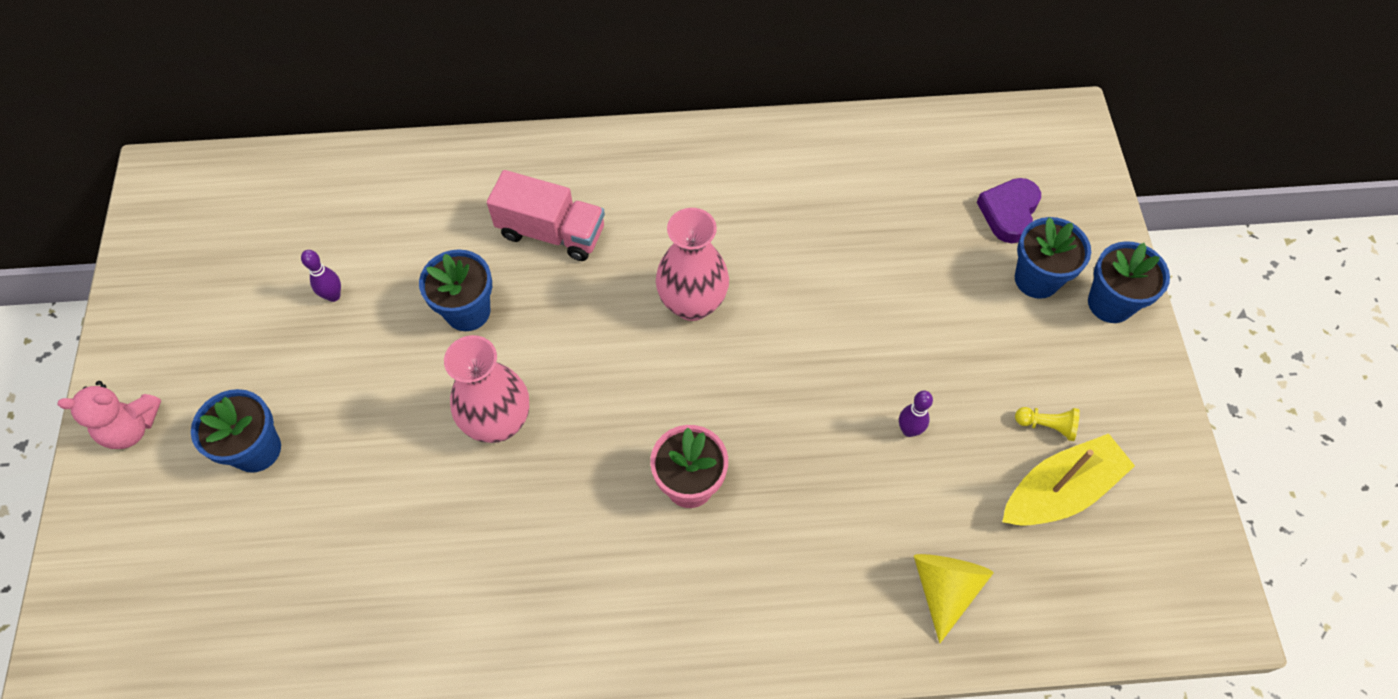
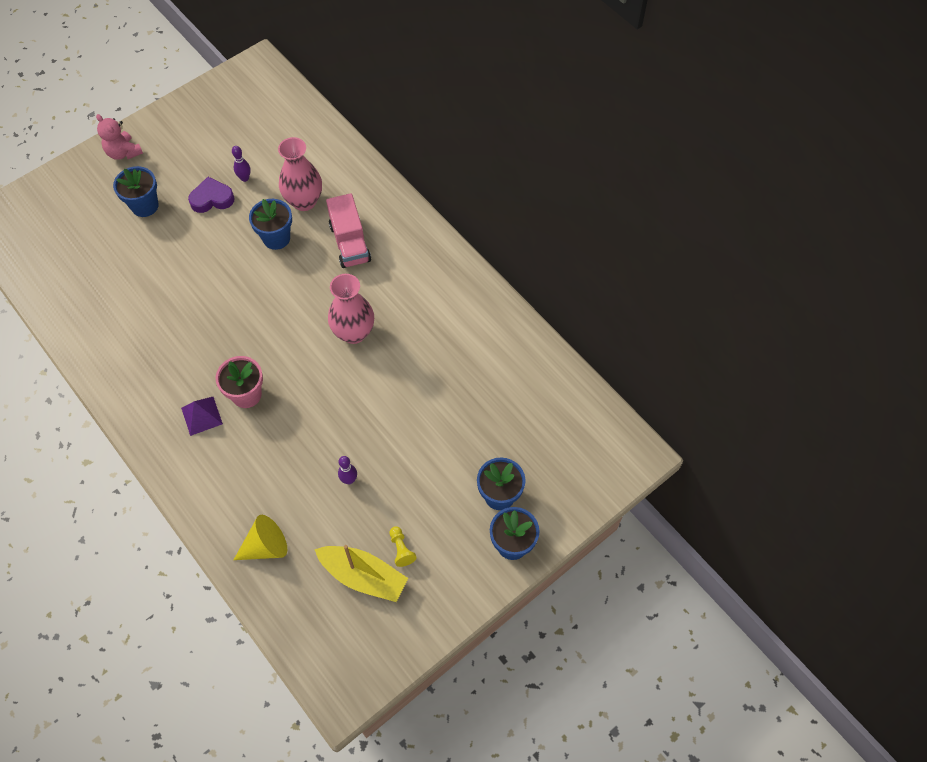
camera: 55 degrees right, 0 degrees up
pink vase [444,335,529,443] -> pink vase moved to [278,137,322,211]
purple heart [977,178,1041,243] -> purple heart moved to [188,177,235,213]
none -> purple pyramid [181,397,223,436]

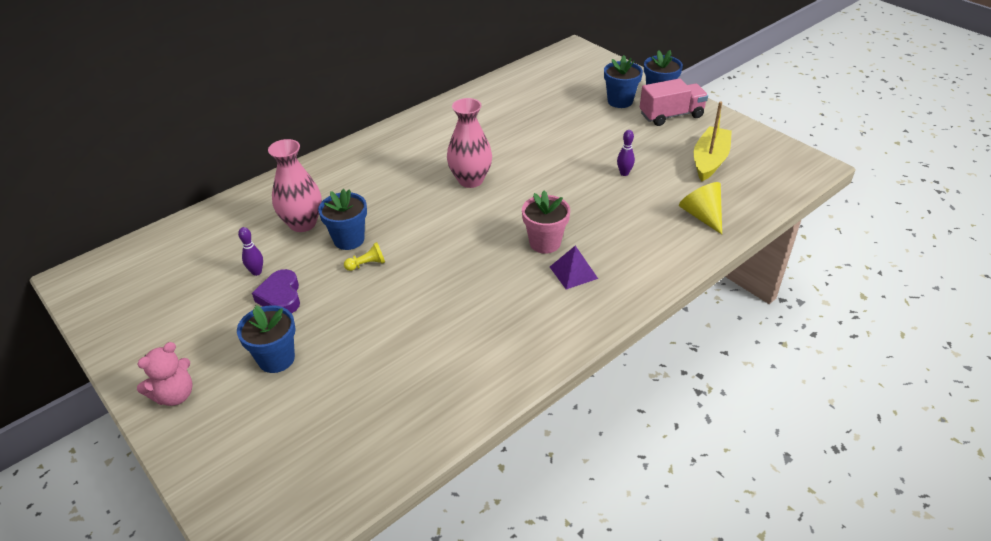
camera: 90 degrees left, 20 degrees down
pink truck [326,193,371,268] -> pink truck moved to [640,78,708,126]
yellow pawn [389,526,417,567] -> yellow pawn moved to [344,242,385,271]

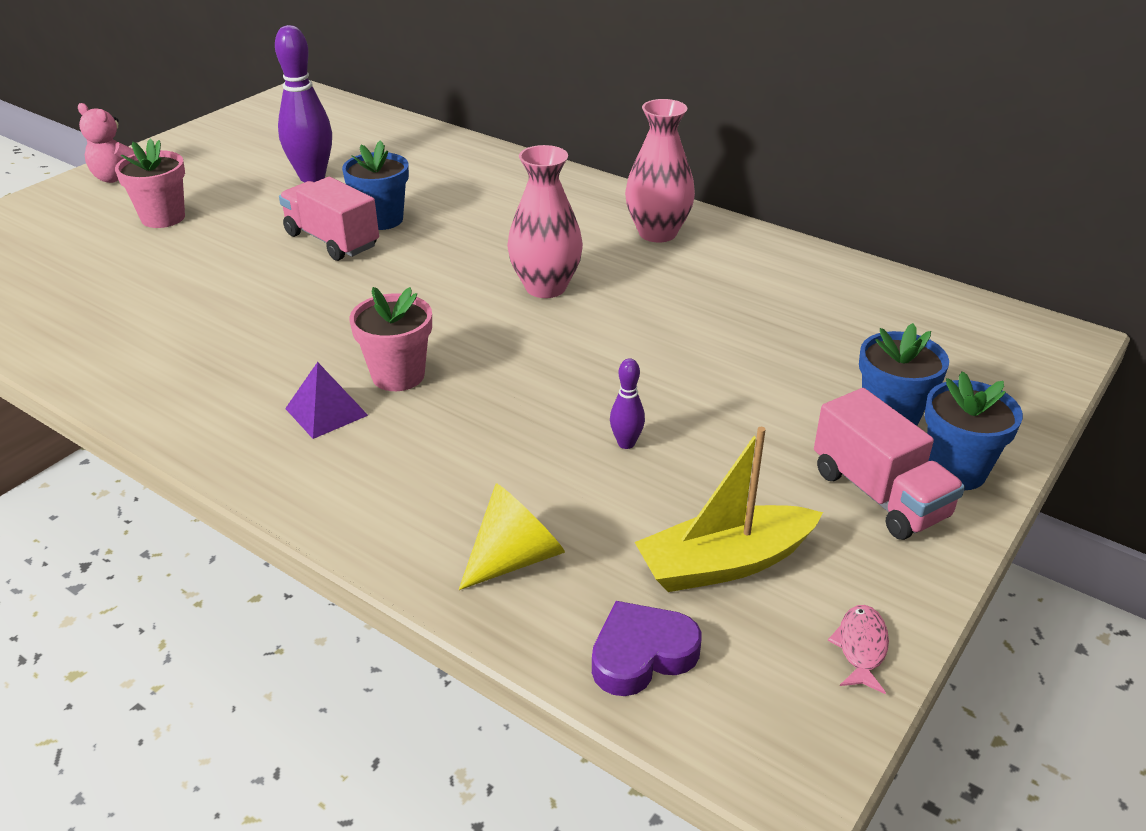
camera: 75 degrees right, 5 degrees down
blue flower pot [237,305,296,373] -> pink flower pot [115,138,185,228]
purple bowling pin [238,227,263,276] -> purple bowling pin [275,25,332,182], size x2.12
purple heart [252,269,300,313] -> purple heart moved to [592,601,701,696]
pink vase [268,139,322,232] -> pink vase moved to [625,99,695,243]
yellow pawn [344,242,385,271] -> pink truck [279,177,379,261]
yellow boat [694,101,732,182] -> yellow boat turned 150 degrees clockwise [635,427,823,592]
none -> pink fish [828,605,889,694]

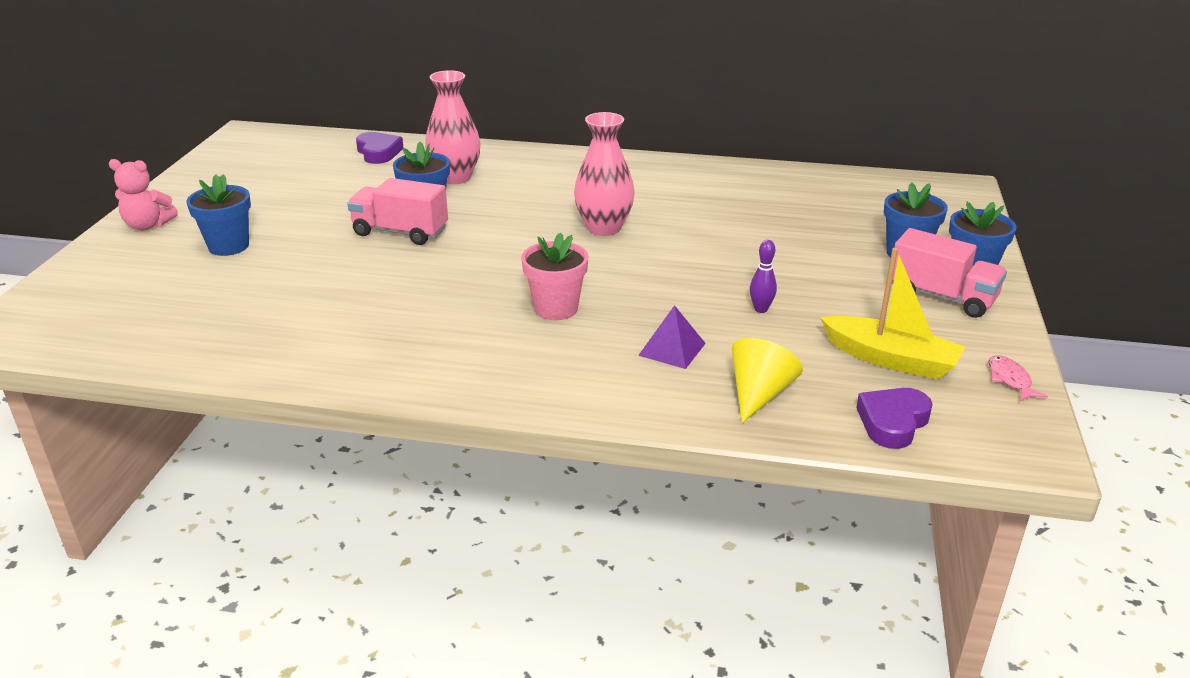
camera: 25 degrees left, 5 degrees down
pink flower pot [115,138,185,228] -> blue flower pot [186,174,251,256]
purple bowling pin [275,25,332,182] -> none
purple pyramid [285,362,368,439] -> purple pyramid moved to [638,305,706,369]
pink vase [625,99,695,243] -> pink vase moved to [425,70,480,184]
yellow boat [635,427,823,592] -> yellow boat turned 105 degrees counterclockwise [820,248,965,380]
none -> purple heart [356,132,403,164]

